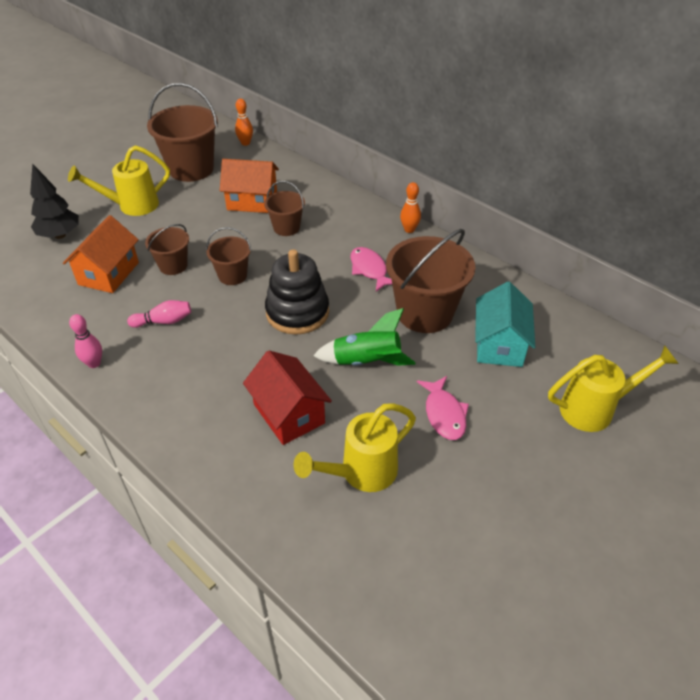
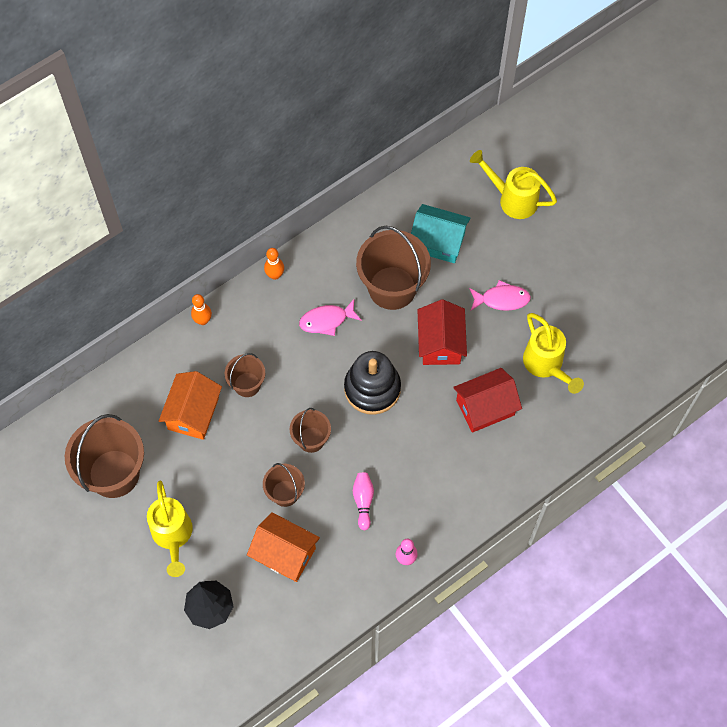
camera: 80 degrees left, 20 degrees up
orange bowling pin [235,99,253,146] -> orange bowling pin moved to [191,294,212,325]
green rocket [313,308,416,366] -> red house [418,299,467,365]
yellow watering can [548,345,679,432] -> yellow watering can turned 60 degrees counterclockwise [470,150,557,219]

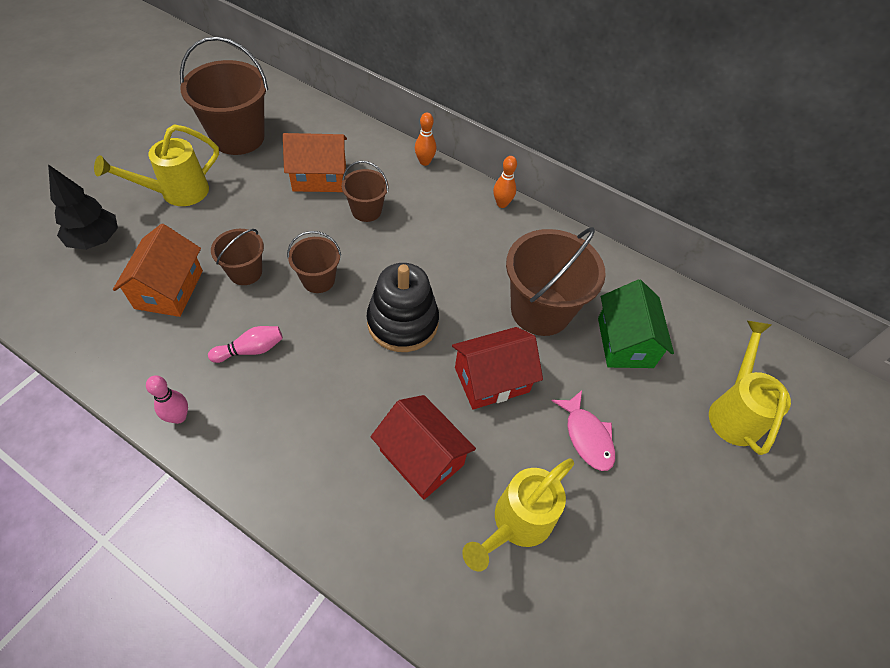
camera: 65 degrees right, 10 degrees down
pink fish [299,299,362,336] -> none
turquoise house [411,204,470,263] -> green house [598,279,674,368]

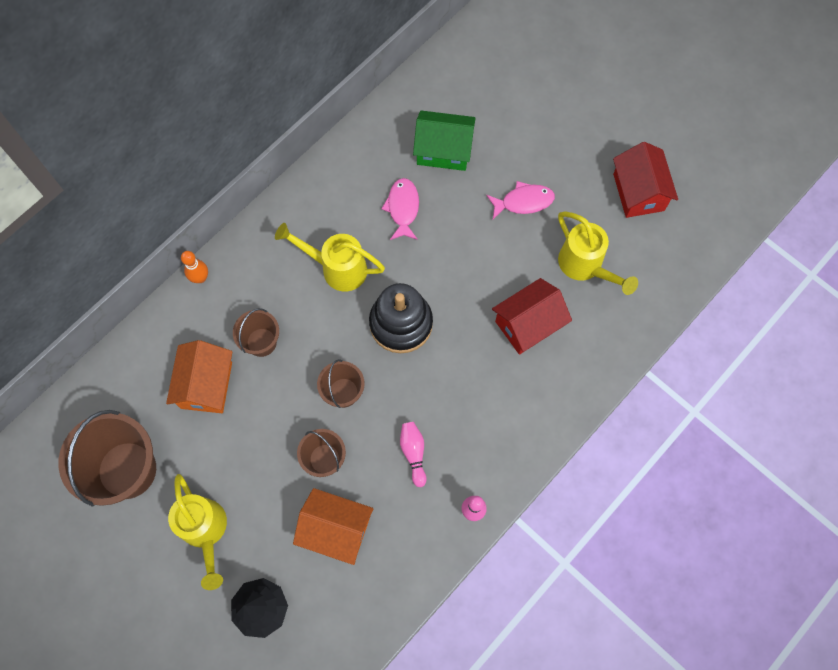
camera: 75 degrees left, 15 degrees up
red house [452,327,543,410] -> red house moved to [613,142,678,218]
orange bowling pin [493,156,517,208] -> none
brown bucket [506,227,606,336] -> pink fish [381,178,419,240]
yellow watering can [709,321,791,455] -> yellow watering can moved to [275,223,385,292]

